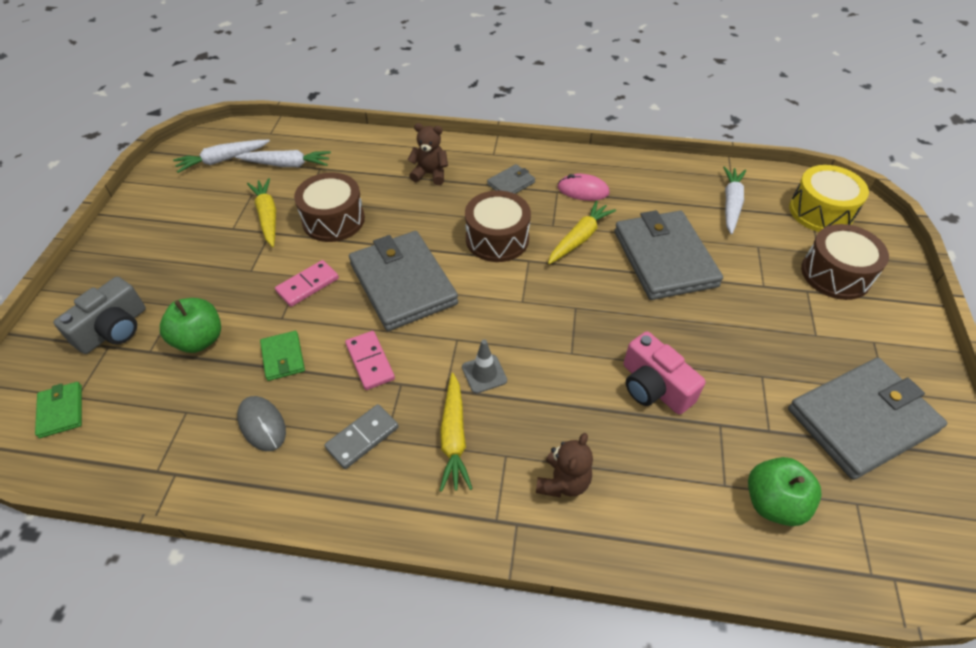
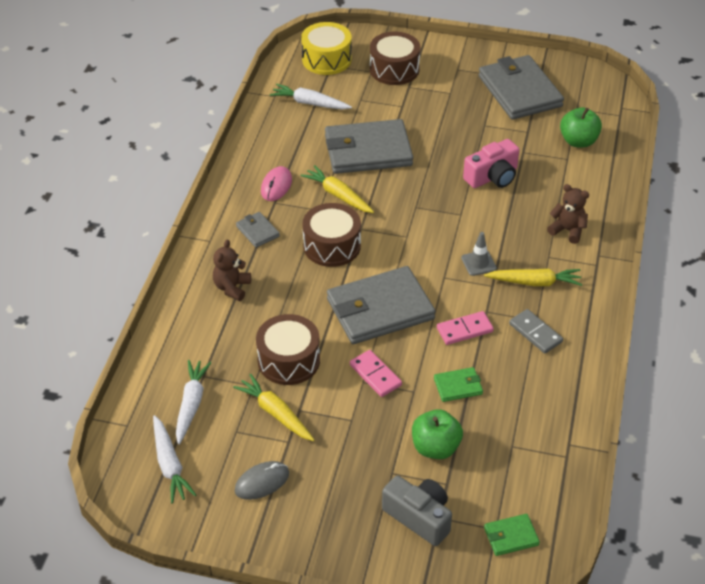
camera: 85 degrees left, 5 degrees down
grey mouse [237,396,286,451] -> grey mouse moved to [235,461,289,500]
yellow carrot [247,178,276,247] -> yellow carrot turned 60 degrees clockwise [233,374,314,441]

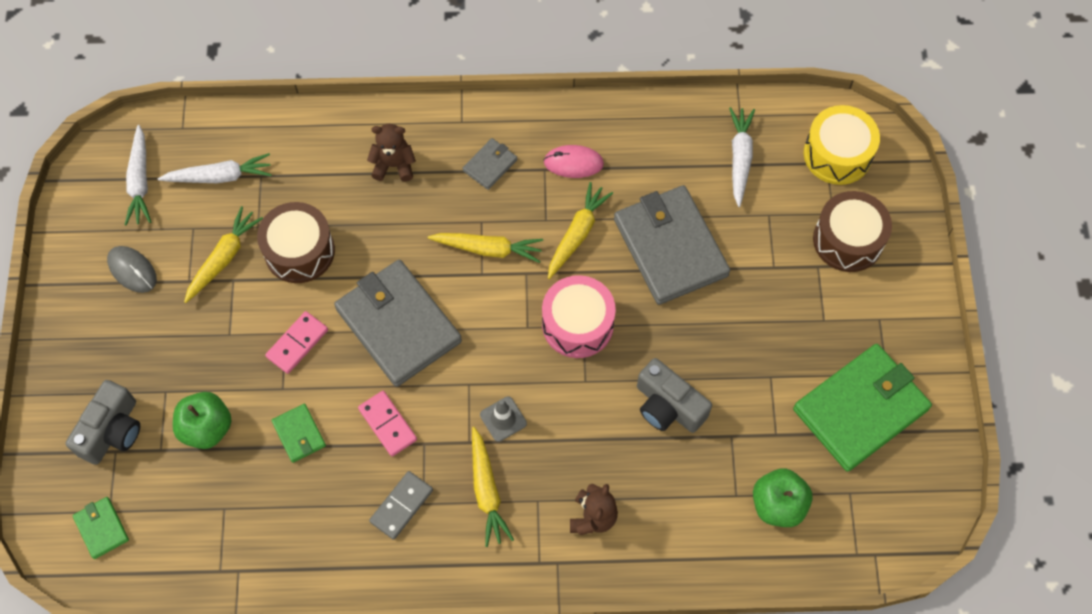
camera: 75 degrees right, 20 degrees up
white carrot [153,415,196,504] -> white carrot turned 60 degrees counterclockwise [125,125,151,225]
brown drum [302,203,361,267] -> yellow carrot [428,233,543,263]
pink camera [463,139,519,188] -> grey camera [637,358,712,433]
grey wallet [479,55,564,120] -> green wallet [793,344,932,472]
none -> pink drum [542,275,616,358]

